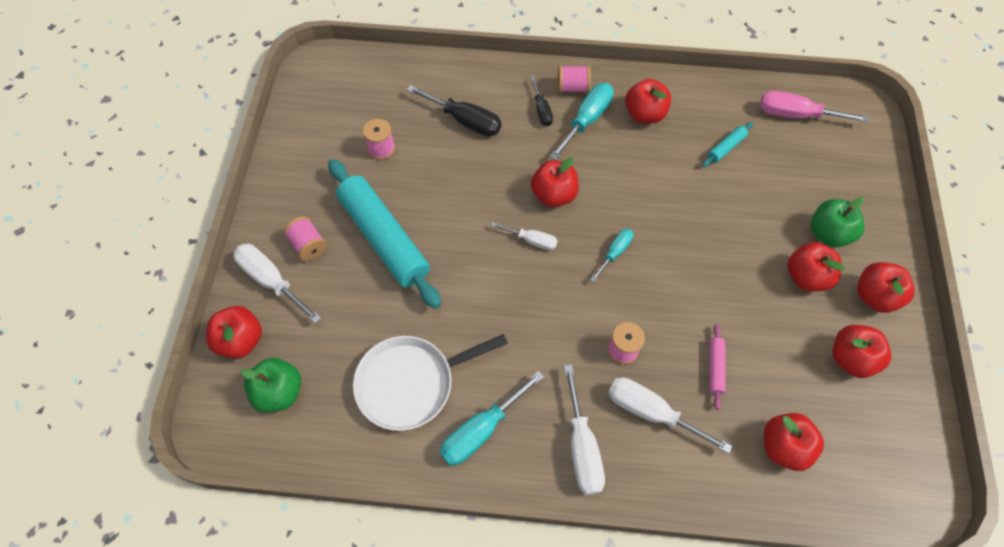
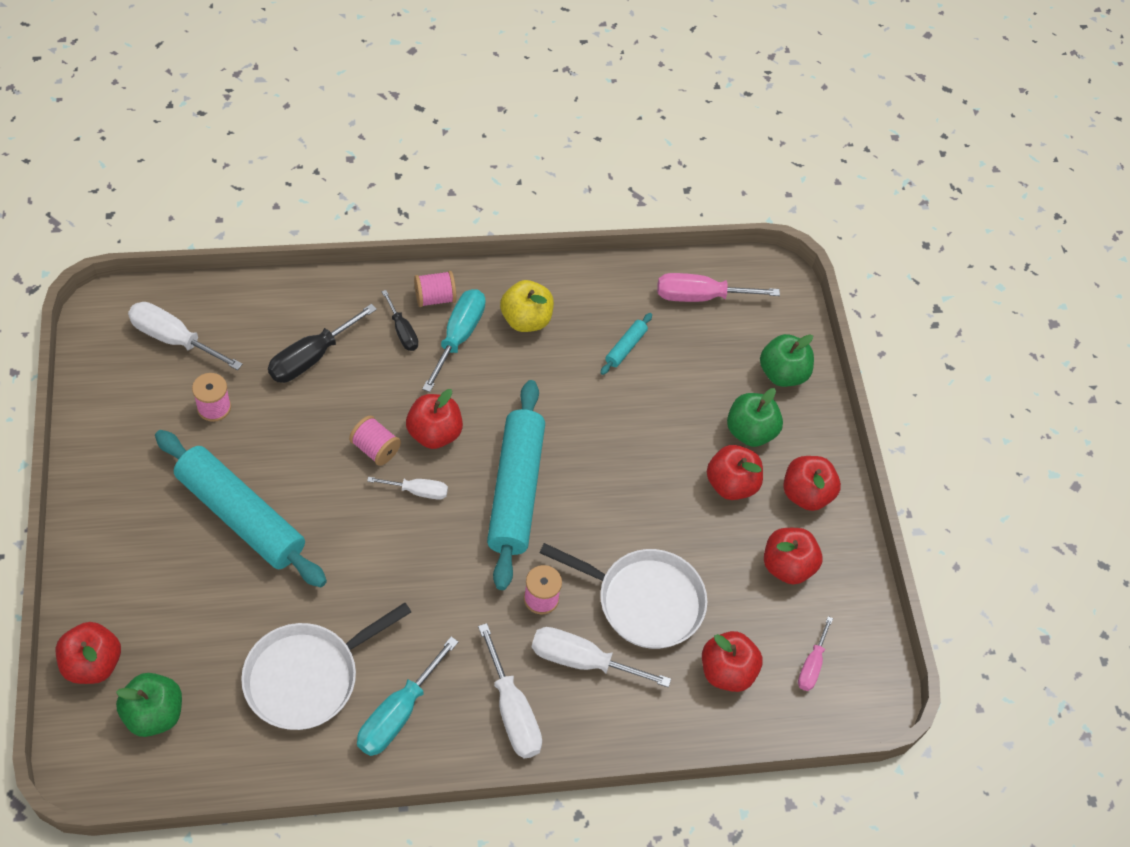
camera: 20 degrees left, 5 degrees down
white screwdriver [233,244,322,324] -> white screwdriver moved to [128,302,243,370]
pink spool [284,217,327,261] -> pink spool moved to [349,415,401,466]
black screwdriver [407,85,501,136] -> black screwdriver turned 120 degrees clockwise [268,304,377,383]
turquoise screwdriver [590,229,633,282] -> turquoise rolling pin [487,380,545,590]
red apple [625,79,671,124] -> yellow apple [500,280,554,332]
pink rolling pin [709,324,726,410] -> white pan [539,543,707,649]
none -> green apple [760,334,814,387]
none -> pink screwdriver [798,616,833,691]

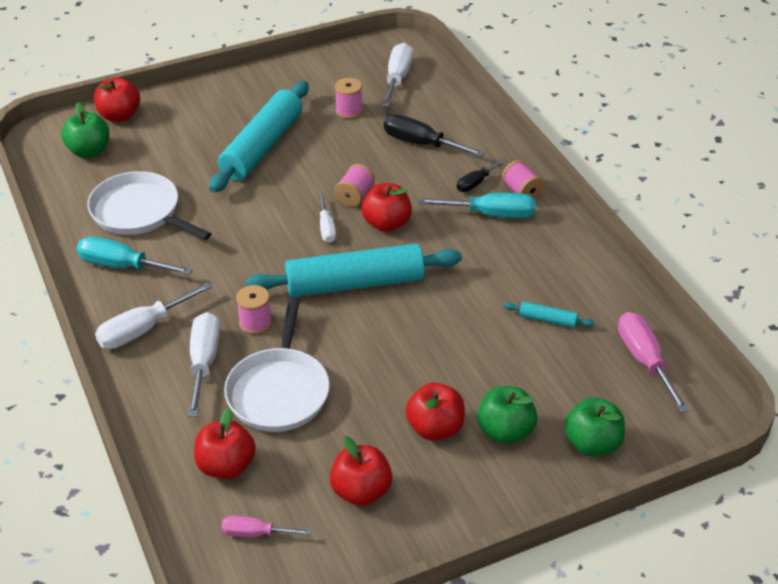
camera: 80 degrees right, 15 degrees down
yellow apple [500,280,554,332] -> none
red apple [783,456,841,511] -> none

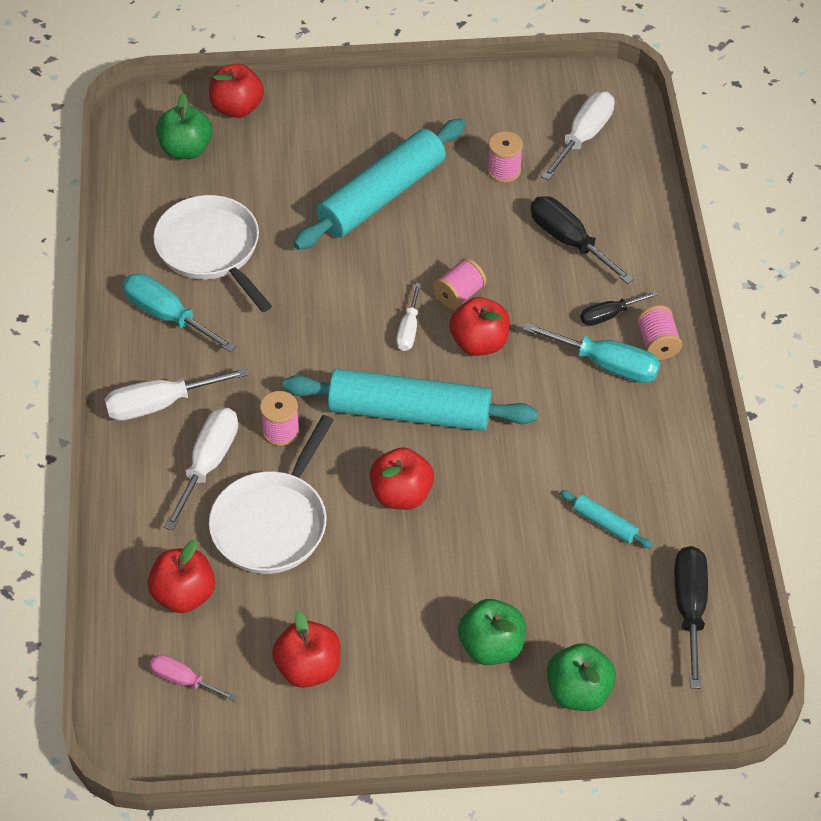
camera: 20 degrees right, 10 degrees up
red apple [405,383,465,441] -> red apple moved to [370,447,434,510]
pink screwdriver [618,312,689,412] -> black screwdriver [674,546,708,689]

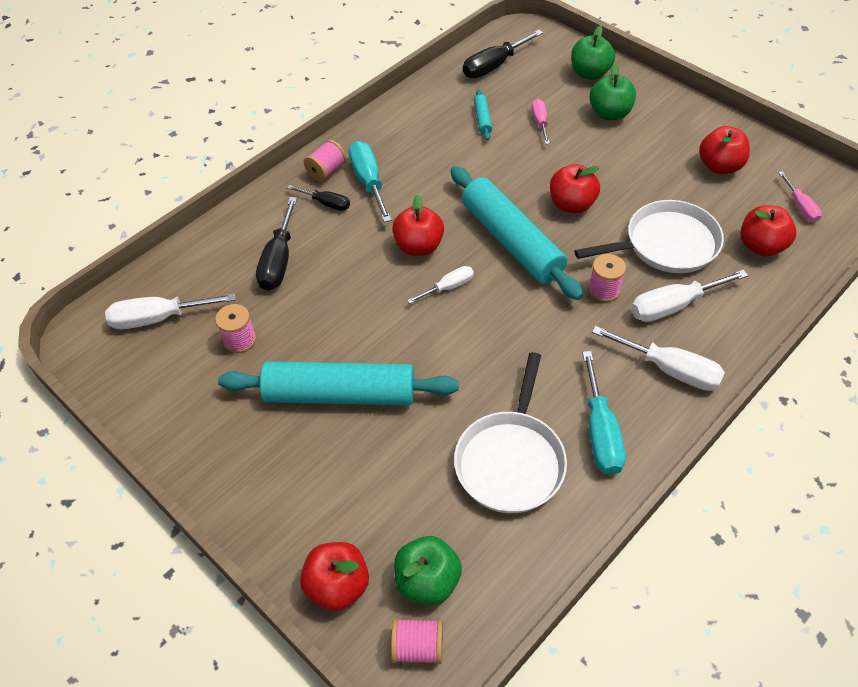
camera: 130 degrees left, 0 degrees up
pink spool [433,258,486,310] -> pink spool moved to [391,618,443,664]
none -> pink screwdriver [532,99,550,144]

